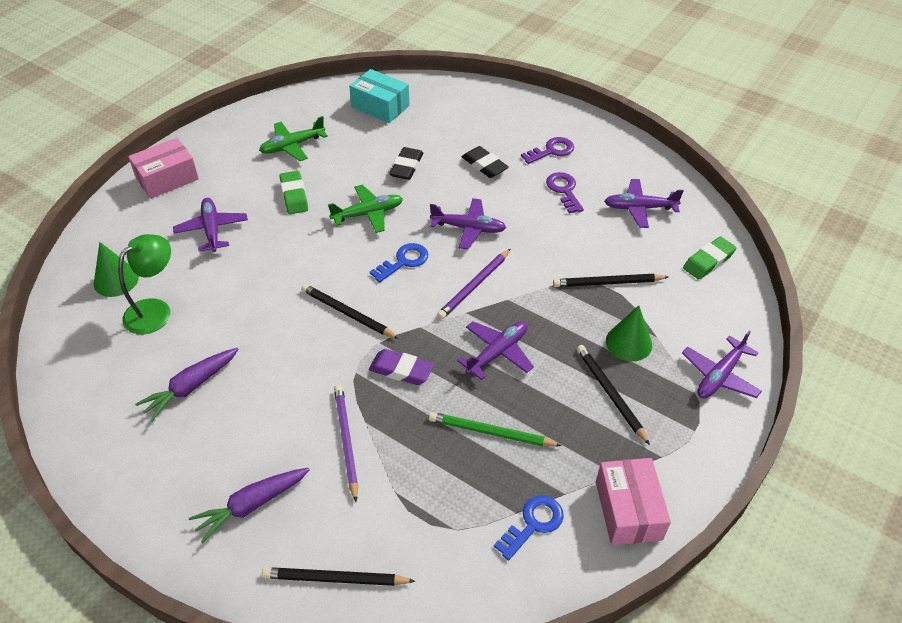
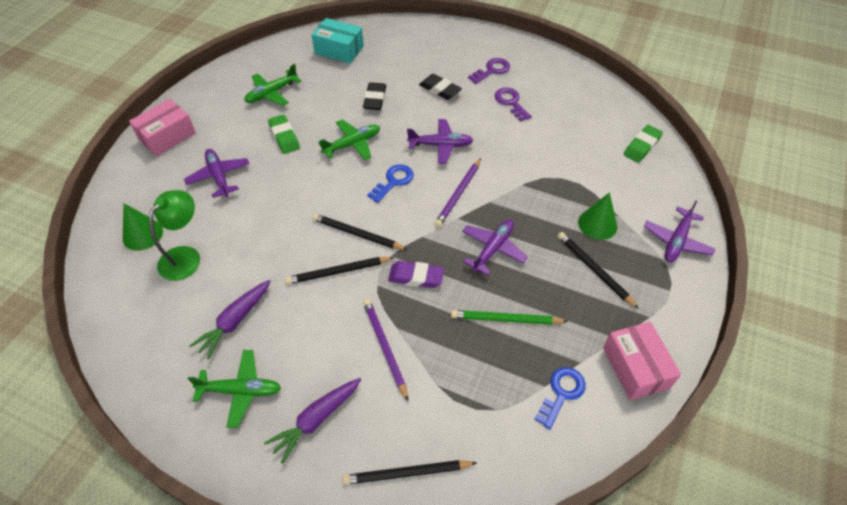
camera: 10 degrees left, 5 degrees up
black pencil [553,274,669,287] -> black pencil moved to [285,257,394,285]
purple plane [604,179,684,228] -> none
none -> green plane [188,350,281,428]

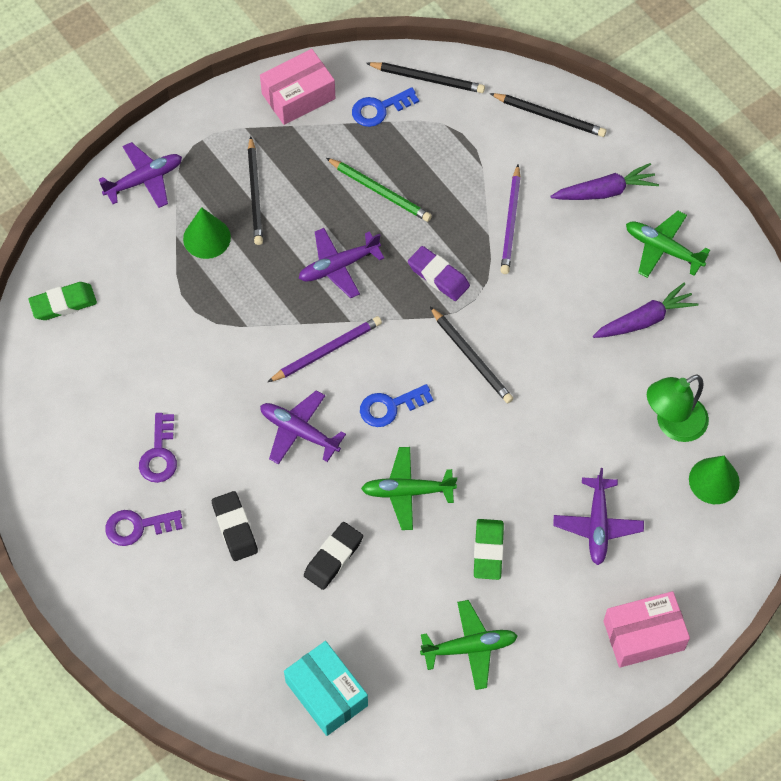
camera: 150 degrees left, 10 degrees up
black pencil [285,257,394,285] -> black pencil moved to [366,62,485,93]
pink box [603,322,681,400] -> pink box turned 45 degrees clockwise [260,49,335,125]

